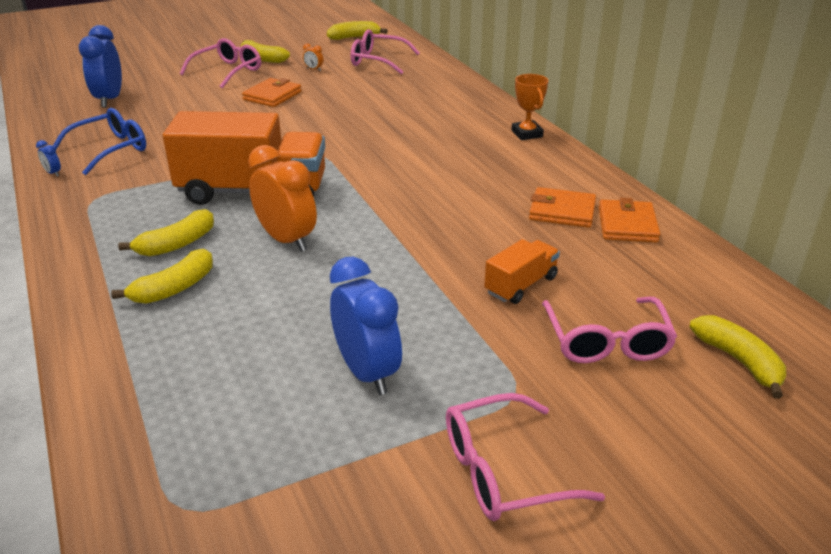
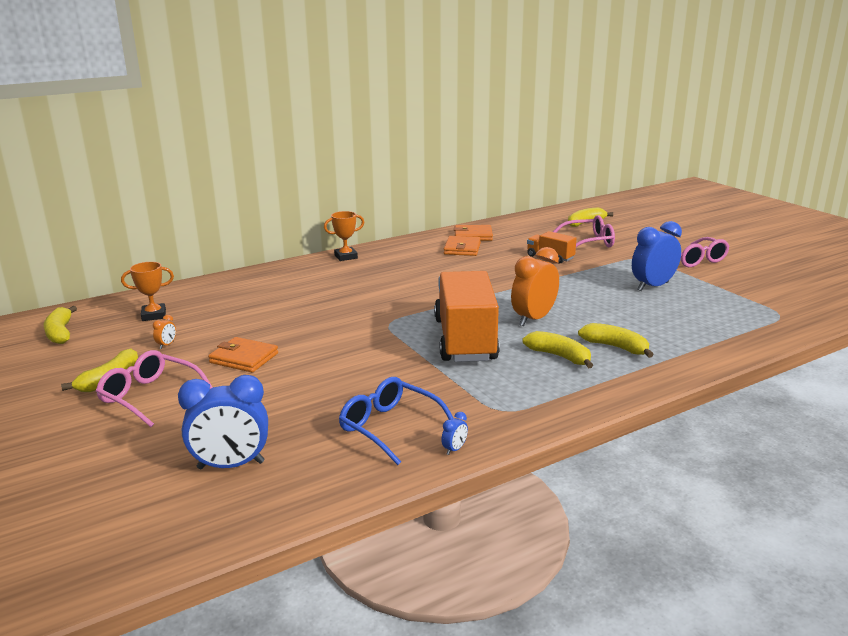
camera: 95 degrees left, 10 degrees down
pink glasses [351,29,420,74] -> orange trophy [121,262,174,321]

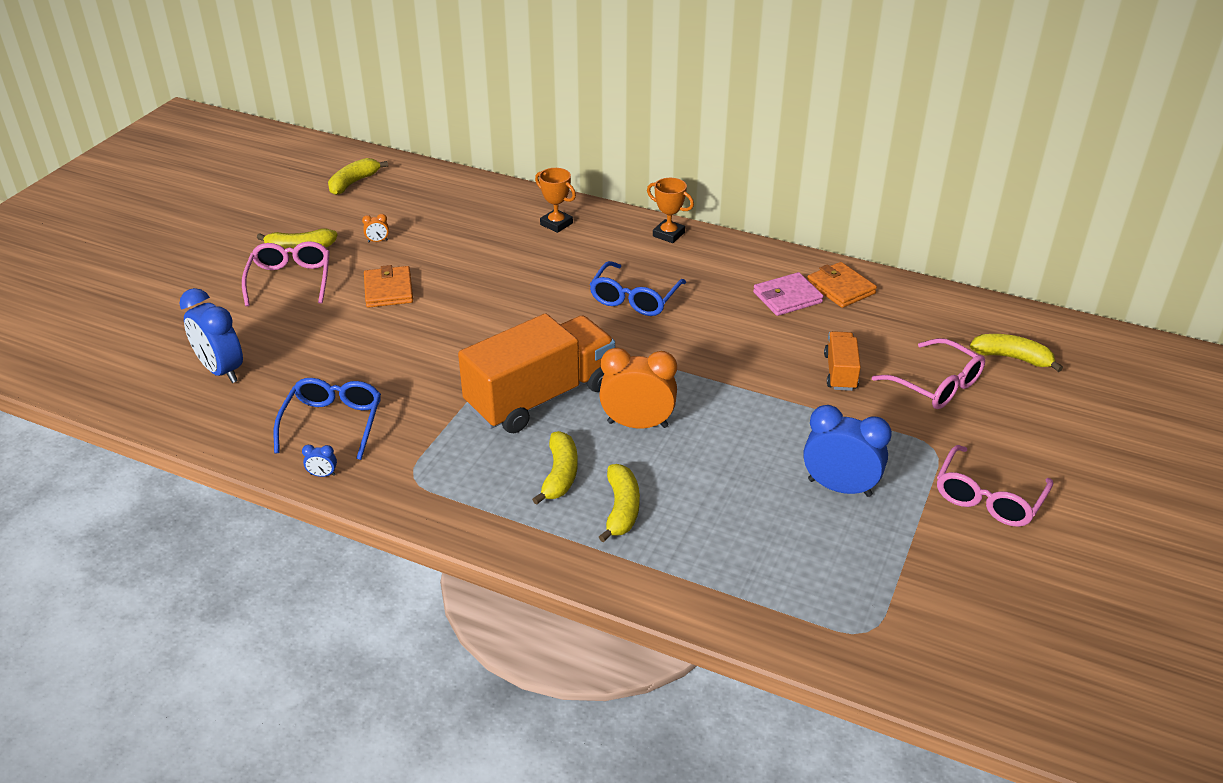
camera: 55 degrees right, 15 degrees up
orange trophy [121,262,174,321] -> orange trophy moved to [535,168,576,233]
orange wallet [444,236,481,256] -> pink wallet [753,272,824,316]
none -> blue glasses [590,261,686,316]

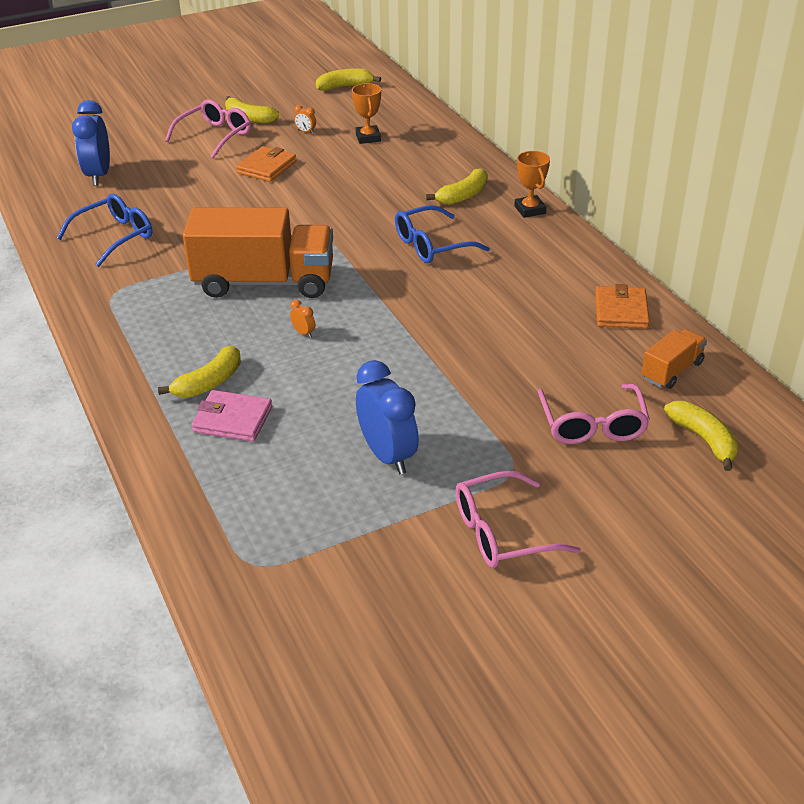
camera: 40 degrees right, 0 degrees up
blue clock [302,445,337,477] -> none
yellow banana [532,431,578,505] -> yellow banana moved to [426,168,488,205]
orange trophy [535,168,576,233] -> orange trophy moved to [352,83,381,144]
orange clock [599,348,677,428] -> orange clock [290,300,315,338], size x0.40
pink wallet [753,272,824,316] -> pink wallet moved to [192,390,272,442]
orange truck [824,331,861,391] -> orange truck moved to [642,329,707,389]

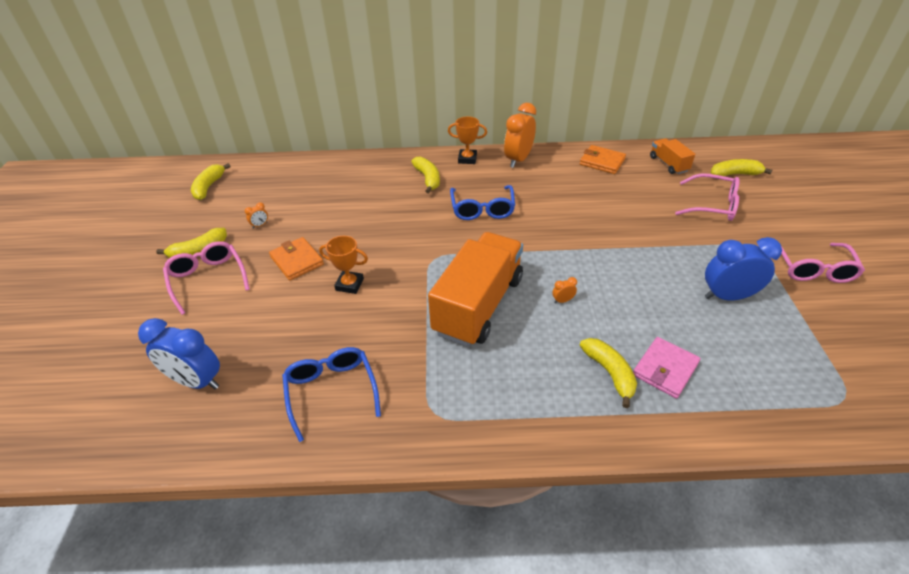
camera: 65 degrees left, 5 degrees up
orange trophy [352,83,381,144] -> orange trophy moved to [319,236,368,294]
none -> orange clock [504,103,536,168]

